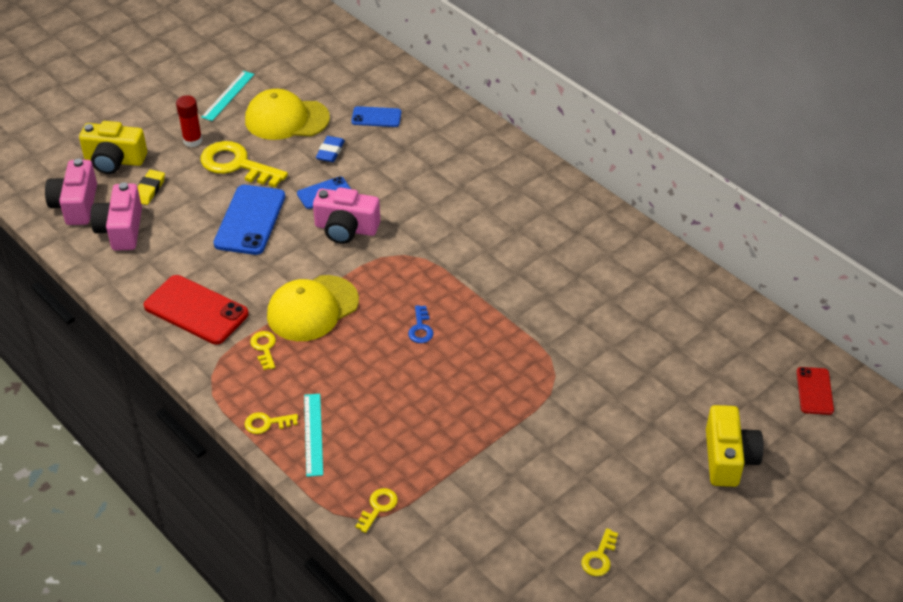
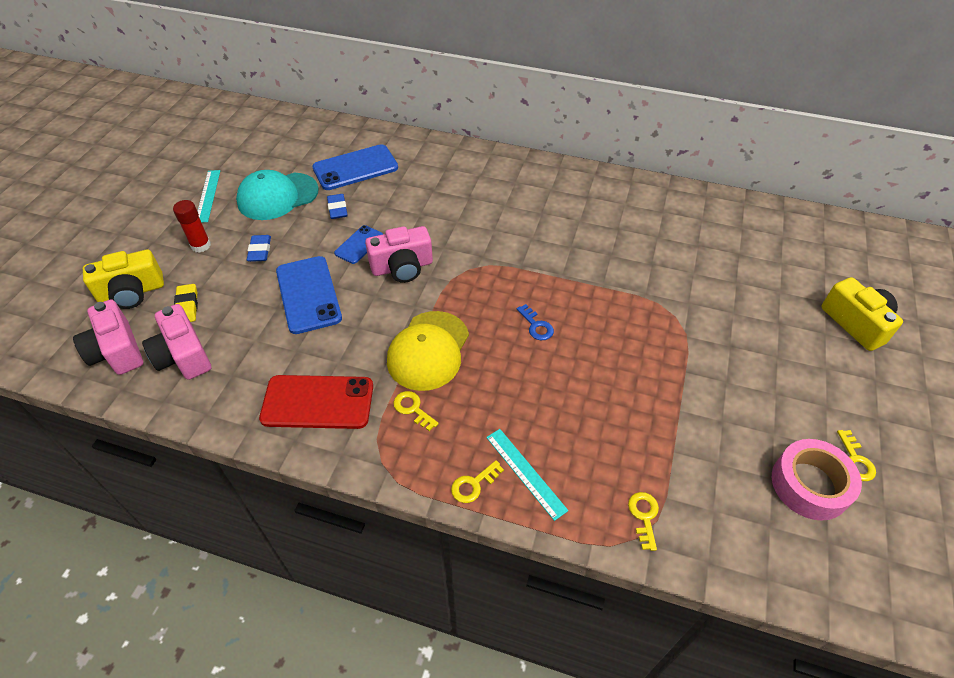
camera: 30 degrees left, 5 degrees up
yellow key [200,141,288,187] -> blue eraser [247,235,271,262]
yellow cap [245,89,330,140] -> turquoise cap [236,170,319,220]
blue phone [351,106,401,127] -> blue phone [312,144,398,190], size x1.78
red phone [797,367,834,415] -> none
none -> pink tape [772,439,862,521]

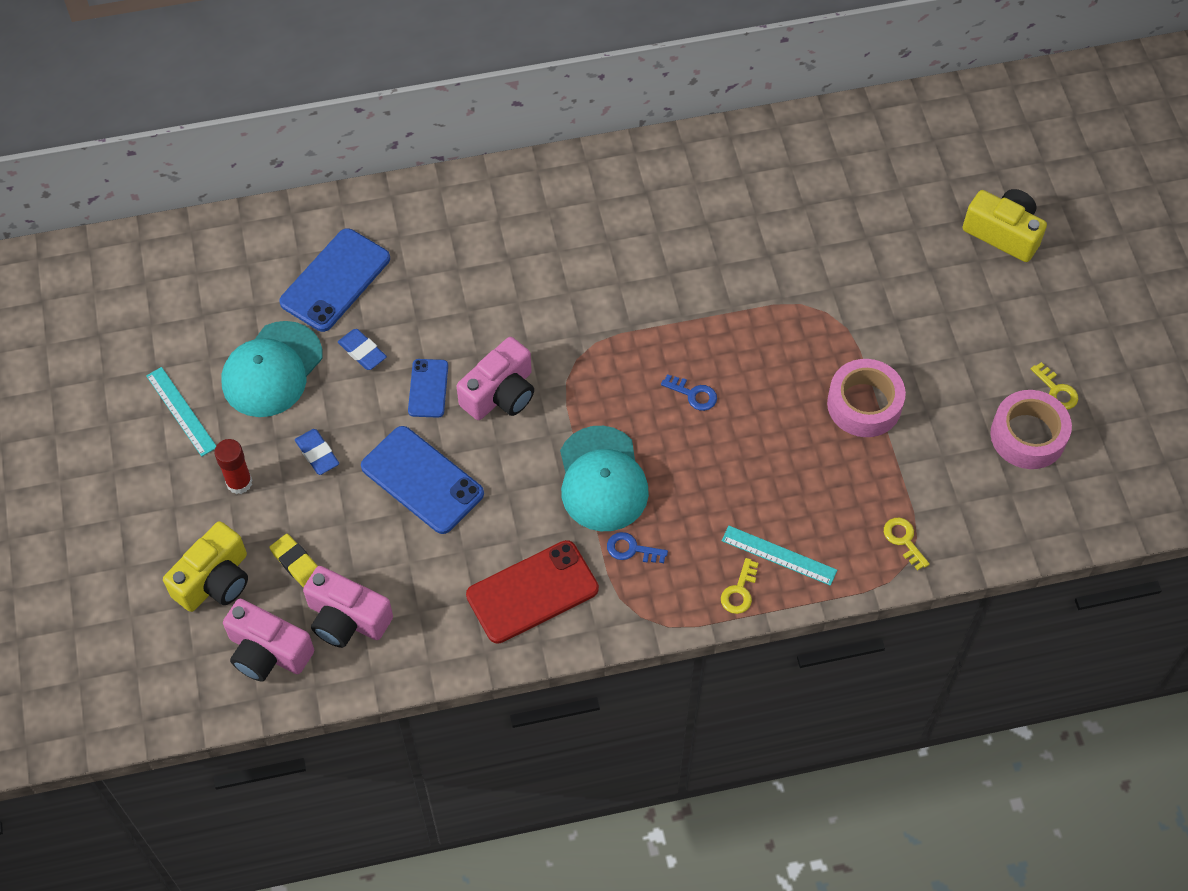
camera: 30 degrees left, 10 degrees up
yellow cap [387,311,469,391] -> turquoise cap [560,426,649,531]
yellow key [393,391,439,431] -> blue key [607,532,668,563]
none -> pink tape [827,359,906,437]

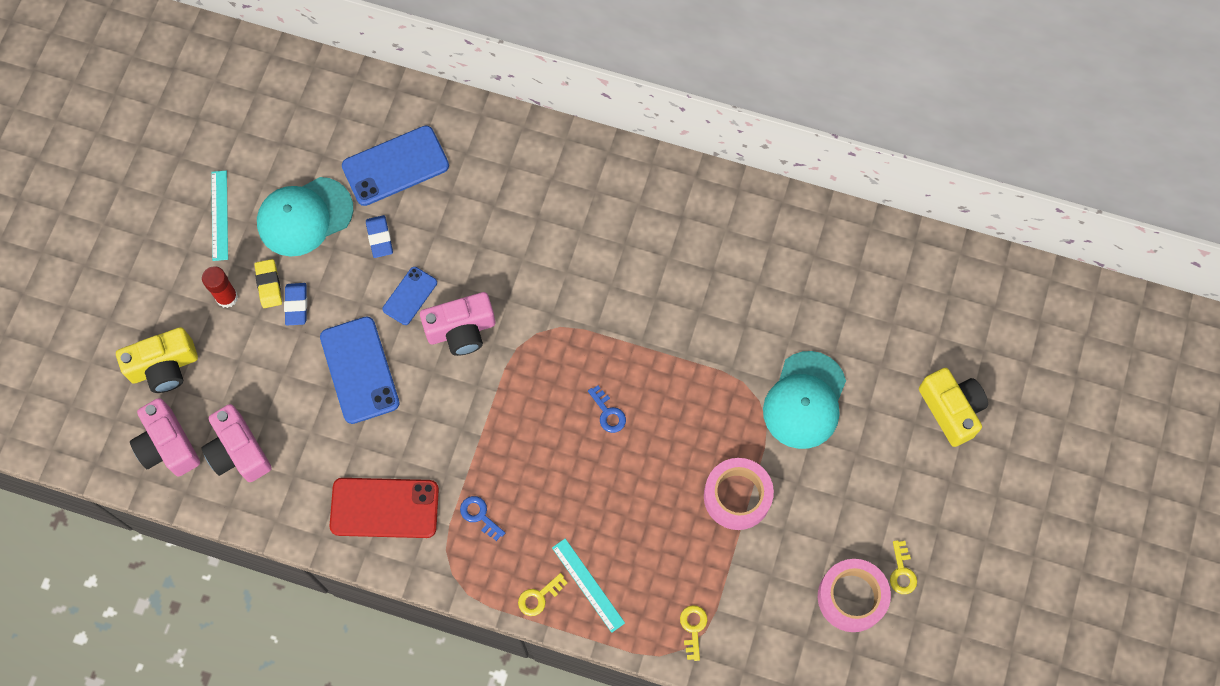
camera: 30 degrees right, 10 degrees up
yellow eraser [269,534,318,588] -> yellow eraser moved to [255,259,282,308]
turquoise cap [560,426,649,531] -> turquoise cap moved to [763,351,846,449]

